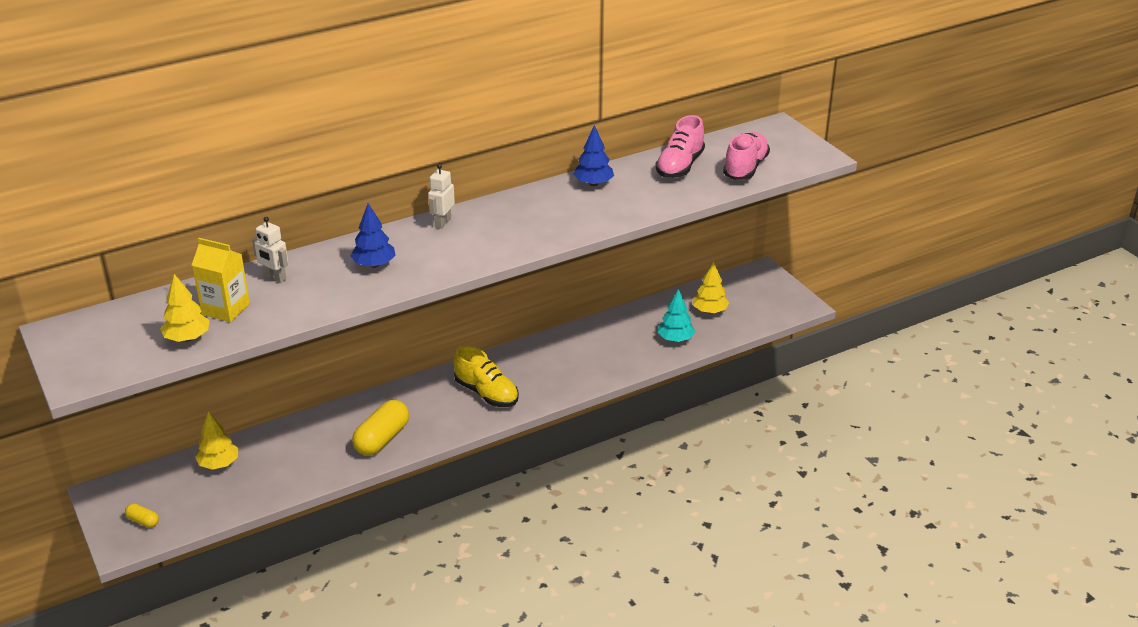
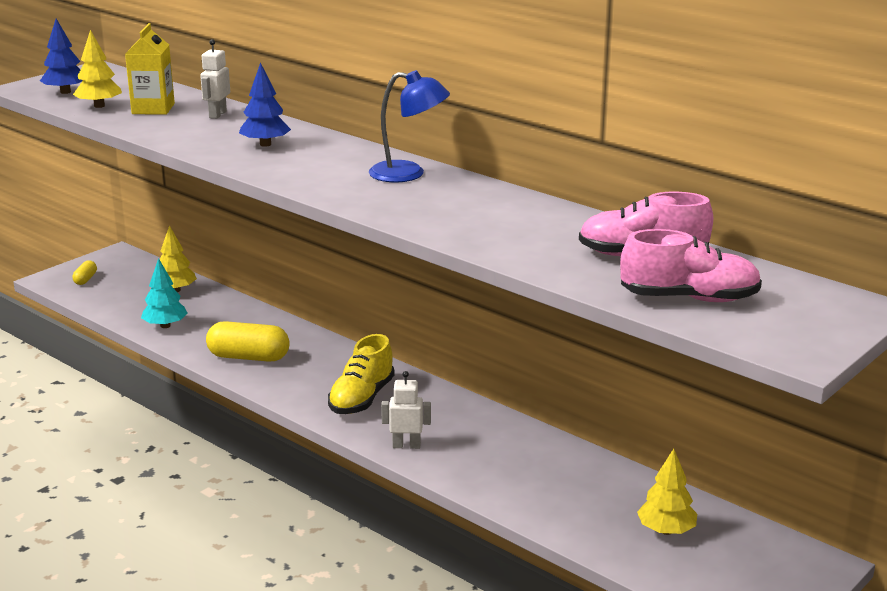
camera: 70 degrees right, 10 degrees down
white robot [428,164,455,229] -> white robot moved to [381,371,431,449]
blue tree [573,125,614,186] -> blue tree moved to [40,19,83,94]
turquoise tree [658,289,695,342] -> turquoise tree moved to [141,258,188,328]
none -> blue lamp [369,70,450,183]

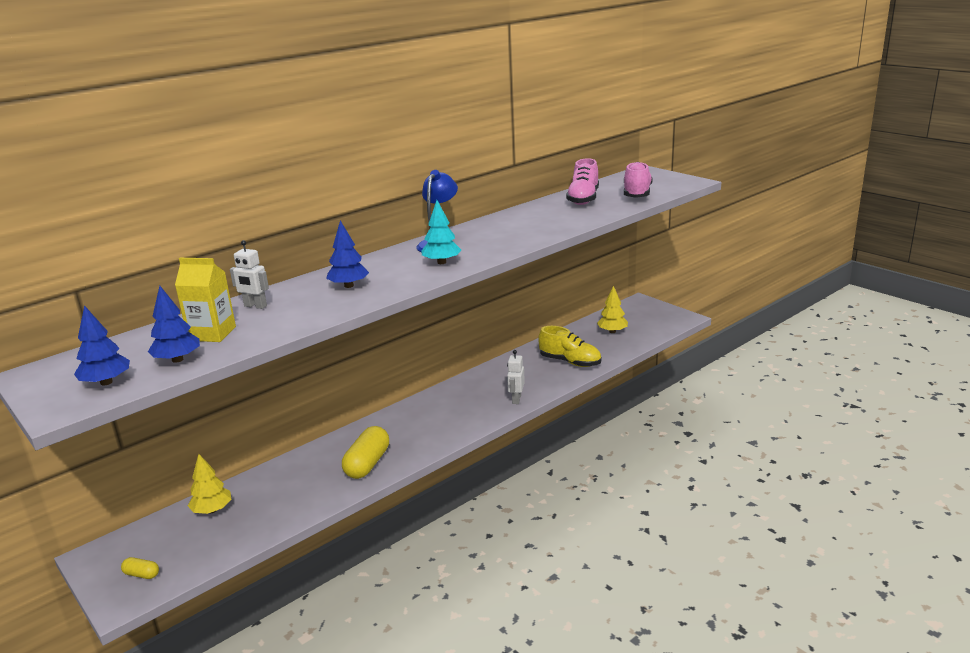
camera: 80 degrees left, 0 degrees up
yellow tree [73,30,122,108] -> blue tree [148,286,200,363]
turquoise tree [141,258,188,328] -> turquoise tree moved to [422,200,461,264]
yellow shoe [328,334,395,414] -> yellow shoe moved to [538,326,601,367]

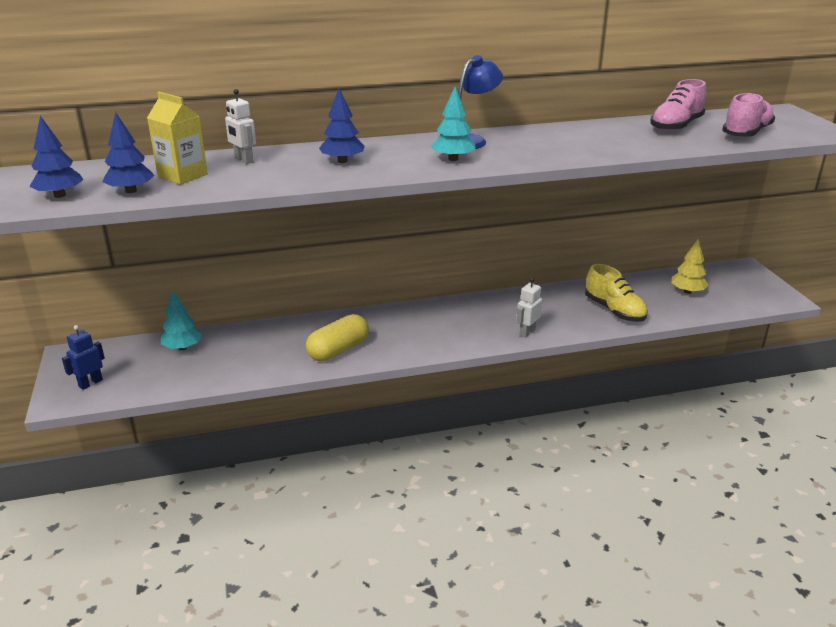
camera: 25 degrees right, 5 degrees up
yellow capsule [121,557,159,579] -> blue robot [62,325,105,390]
yellow tree [188,454,231,514] -> turquoise tree [161,290,202,350]

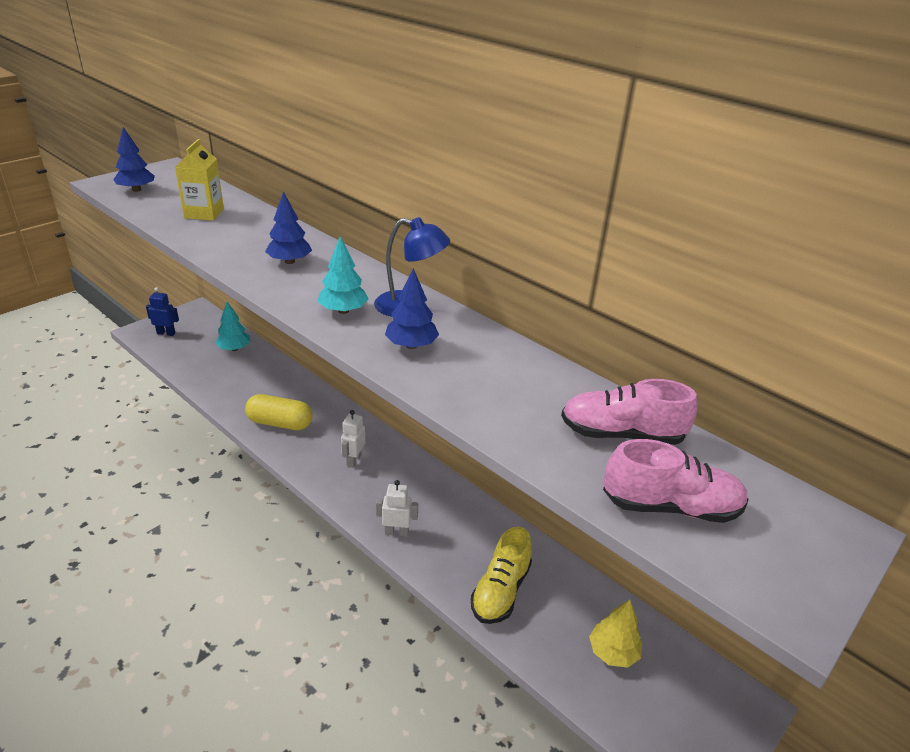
camera: 55 degrees right, 5 degrees up
blue tree [103,112,155,193] -> blue tree moved to [385,268,439,349]
white robot [225,89,256,164] -> white robot moved to [341,410,365,468]

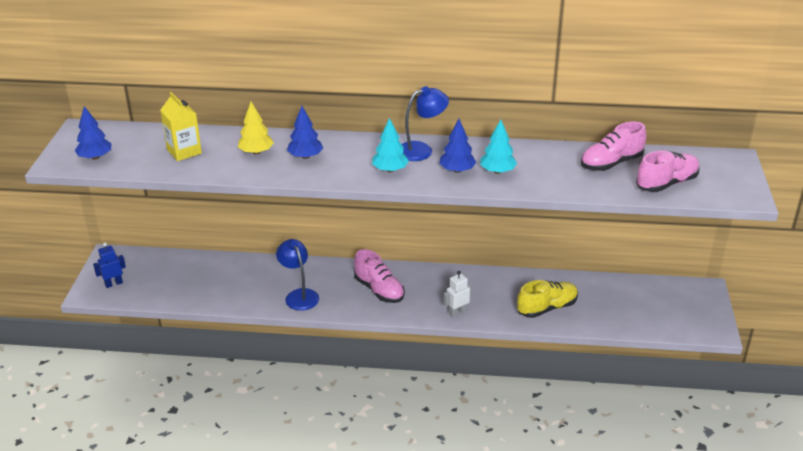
camera: 35 degrees left, 0 degrees up
turquoise tree [215,302,250,351] -> turquoise tree moved to [480,120,517,174]
yellow capsule [245,394,313,430] -> blue lamp [276,239,319,311]
white robot [341,410,365,468] -> pink shoe [354,249,405,303]
yellow shoe [471,526,532,624] -> yellow shoe turned 105 degrees counterclockwise [517,280,578,318]
yellow tree [589,599,642,668] -> yellow tree moved to [238,102,274,155]

